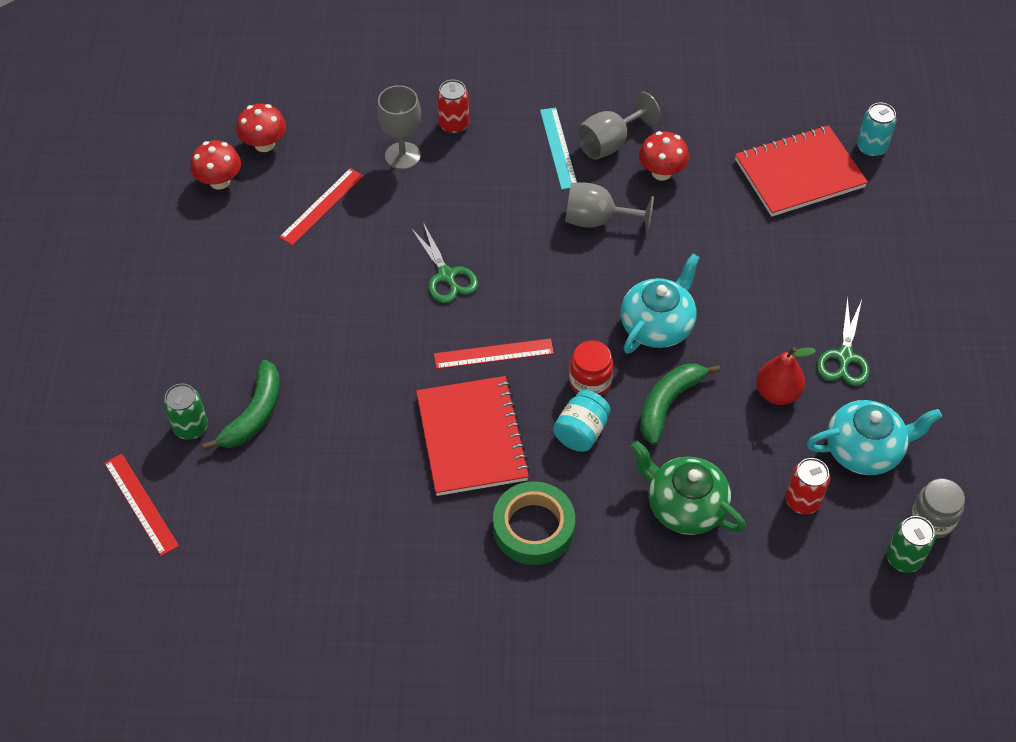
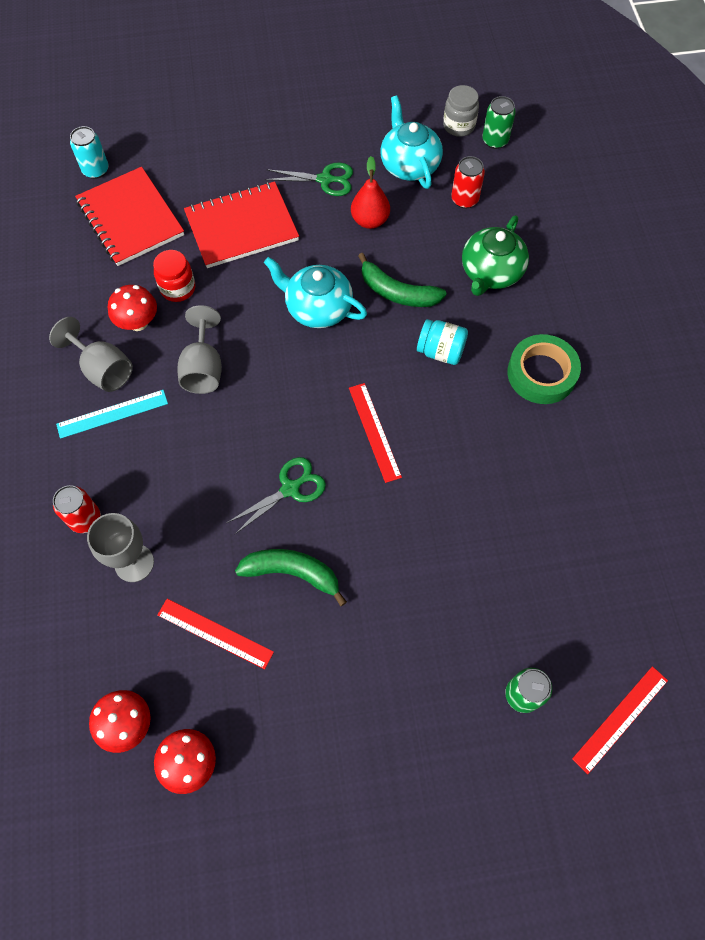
camera: 100 degrees left, 10 degrees up
green banana [202,360,280,451] -> green banana moved to [235,549,347,606]
red notebook [416,376,530,496] -> red notebook moved to [184,181,299,268]
red jar [569,340,613,396] -> red jar moved to [153,250,195,302]

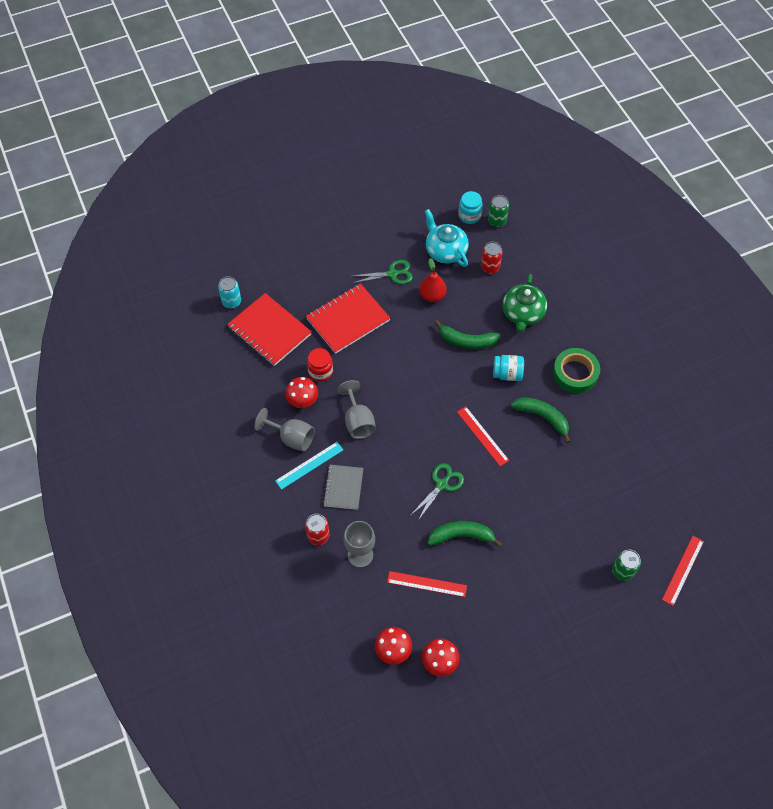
camera: 15 degrees left, 5 degrees down
turquoise teapot [264,257,367,328] -> none
grey jar [443,85,479,137] -> turquoise jar [458,191,483,224]
none -> grey notebook [323,465,363,510]
none -> green banana [511,397,571,443]

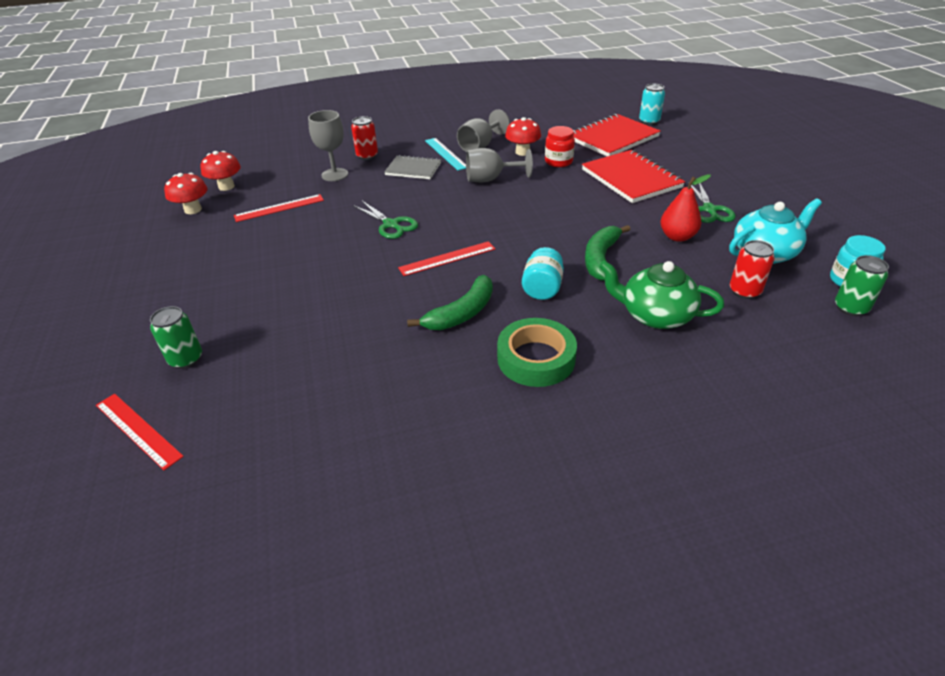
camera: 100 degrees right, 20 degrees down
red ruler [387,571,467,597] -> red ruler turned 45 degrees clockwise [234,194,324,222]
green banana [428,521,502,547] -> none

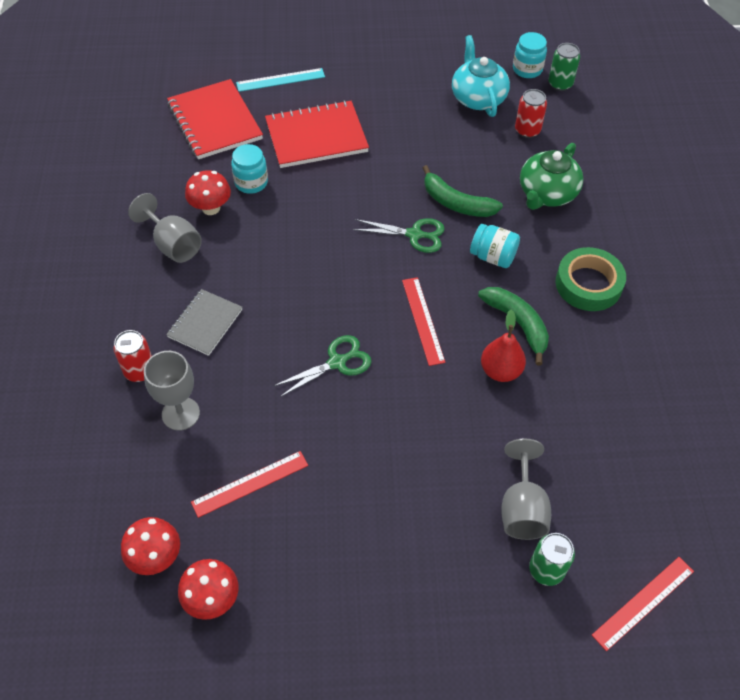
camera: 80 degrees left, 15 degrees up
red ruler [234,194,324,222] -> red ruler turned 75 degrees clockwise [191,451,308,518]
turquoise ruler [425,138,466,170] -> turquoise ruler moved to [236,68,325,92]
grey goblet [466,148,533,182] -> grey goblet moved to [501,438,551,540]
red jar [545,126,575,167] -> turquoise jar [231,144,268,194]
turquoise can [639,84,665,125] -> none
red pear [660,174,711,242] -> red pear moved to [481,310,526,382]
green scissors [688,182,736,223] -> green scissors moved to [352,218,445,253]

